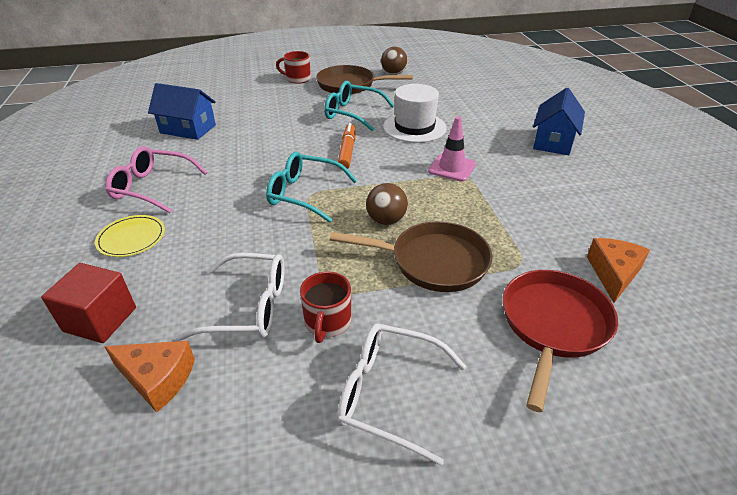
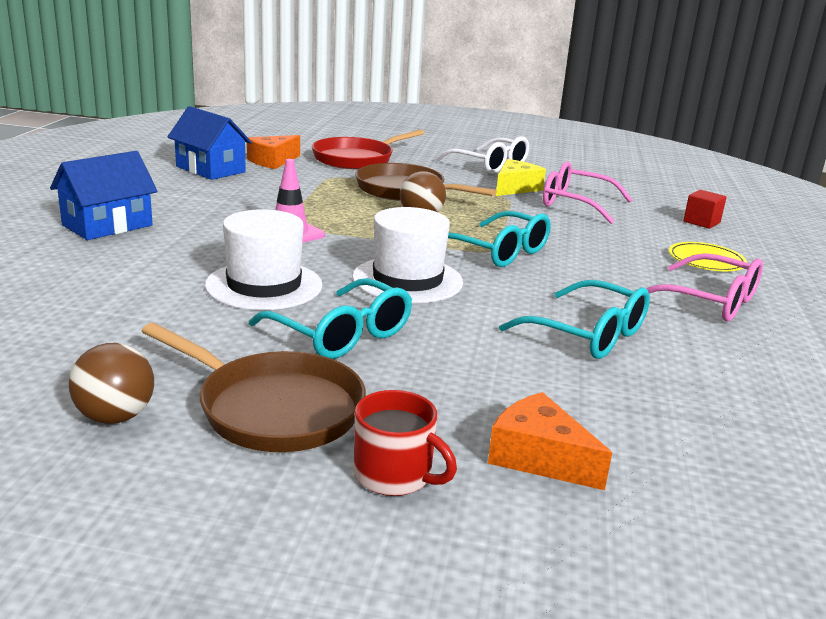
camera: 160 degrees left, 15 degrees down
red cube [41,263,136,343] -> red cube [683,190,727,229], size x0.66
orange cheese [104,341,195,413] -> orange cheese moved to [488,392,612,490]
blue house [148,83,216,140] -> blue house moved to [167,106,252,180]
white glasses [177,253,284,341] -> pink glasses [543,161,632,224]
red mug [300,272,351,343] -> yellow cheese [496,159,546,196]
orange marker [338,123,356,170] -> white hat [352,207,463,303]
none -> turquoise glasses [499,280,650,359]

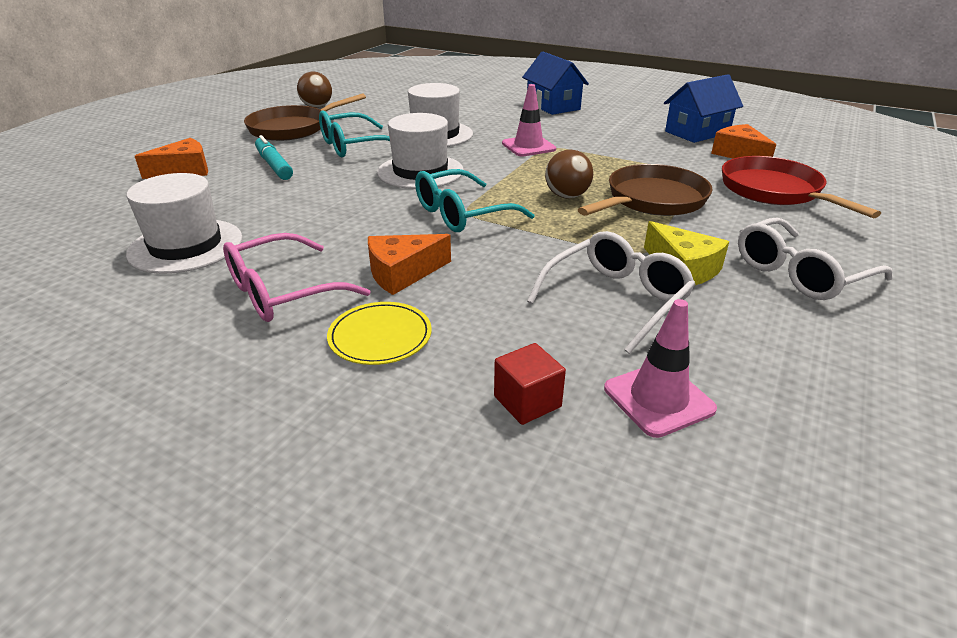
camera: 110 degrees right, 10 degrees up
red mug [354,390,457,496] -> none
turquoise glasses [499,280,650,359] -> none
pink glasses [543,161,632,224] -> white glasses [527,231,695,354]
none -> white hat [126,173,242,274]
none -> turquoise marker [255,135,293,180]
none -> orange cheese [368,234,451,295]
none -> pink traffic cone [604,299,717,438]

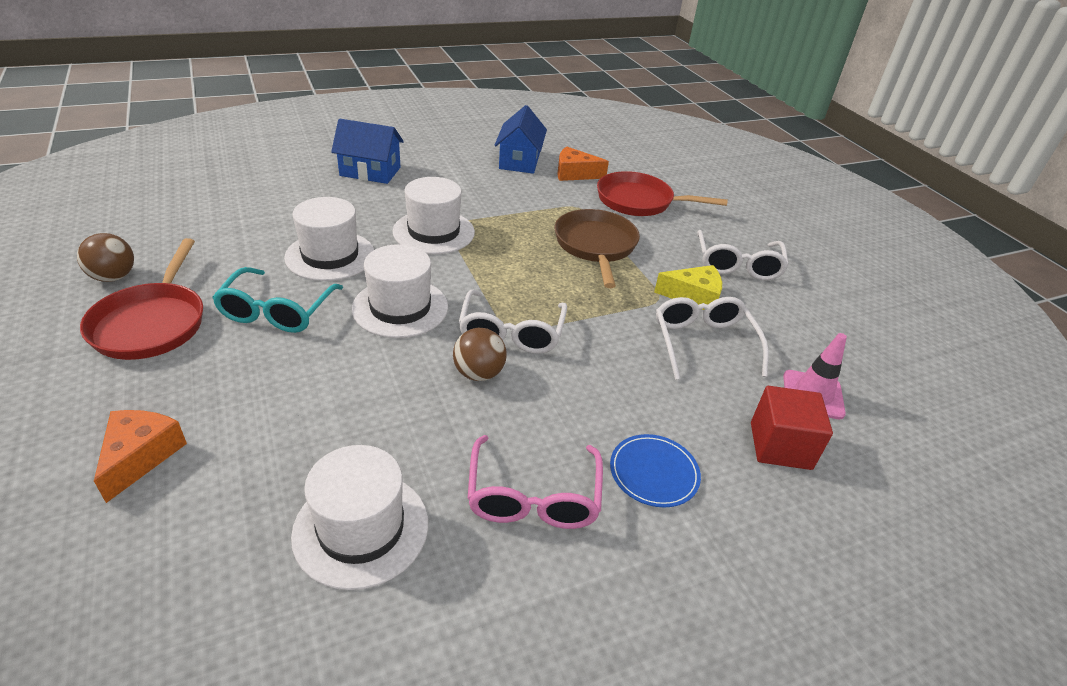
camera: 55 degrees left, 5 degrees up
brown pan [244,93,366,141] -> red pan [80,238,203,360]
turquoise marker [255,135,293,180] -> none
yellow plate [327,302,432,365] -> blue plate [610,434,701,508]
orange cheese [368,234,451,295] -> none
turquoise glasses [415,169,534,232] -> white glasses [459,290,567,354]
red cube [494,343,566,425] -> red cube [751,386,833,470], size x1.52
pink traffic cone [502,84,556,157] -> white hat [393,177,475,254]
brown ball [545,150,593,199] -> brown ball moved to [453,328,507,381]

